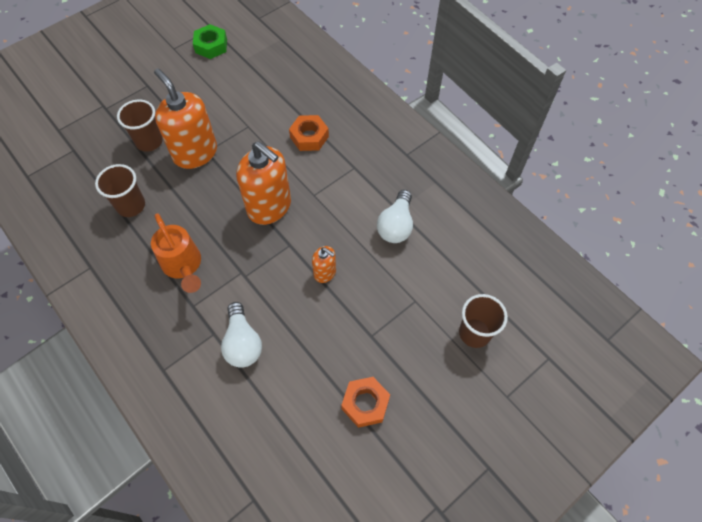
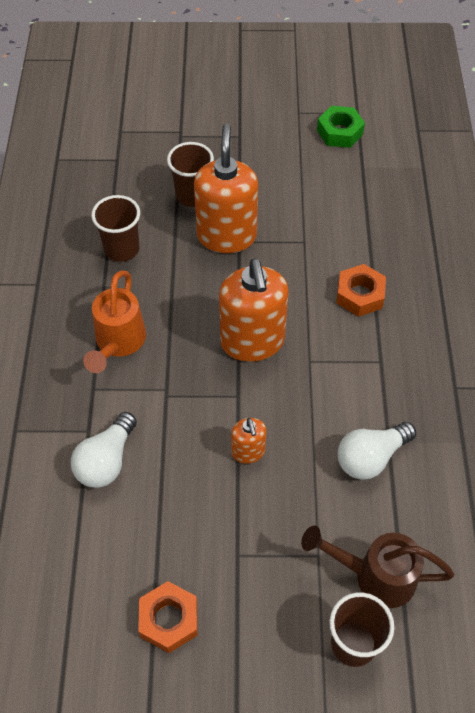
camera: 40 degrees right, 5 degrees down
none -> brown watering can [301,526,454,608]

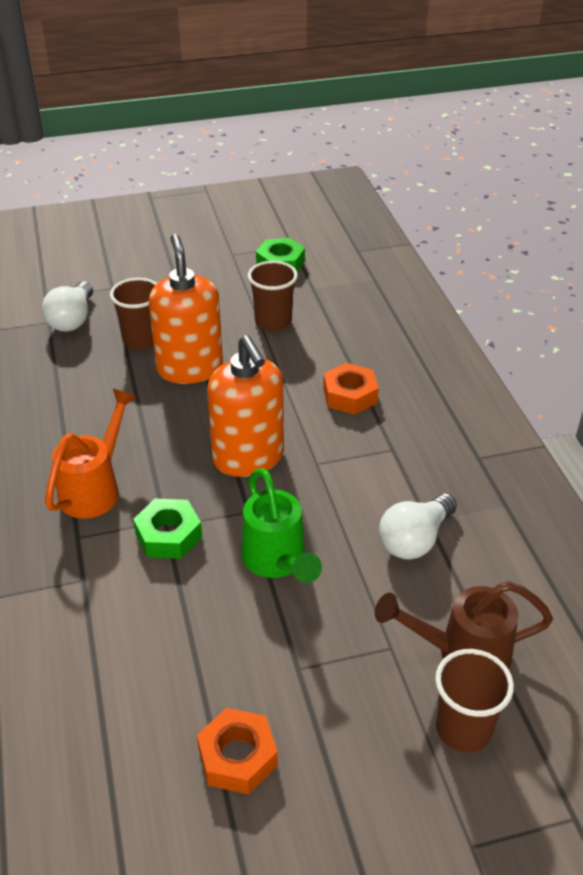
camera: 15 degrees left, 15 degrees down
white light bulb [71,412,137,488] -> white light bulb moved to [42,281,93,332]
orange watering can [83,270,146,373] -> orange watering can turned 150 degrees counterclockwise [45,389,137,519]
brown cup [91,195,140,262] -> brown cup moved to [248,261,298,331]
orange soap dispenser [231,418,267,464] -> green watering can [242,468,322,583]
none -> green nut [133,498,202,559]

